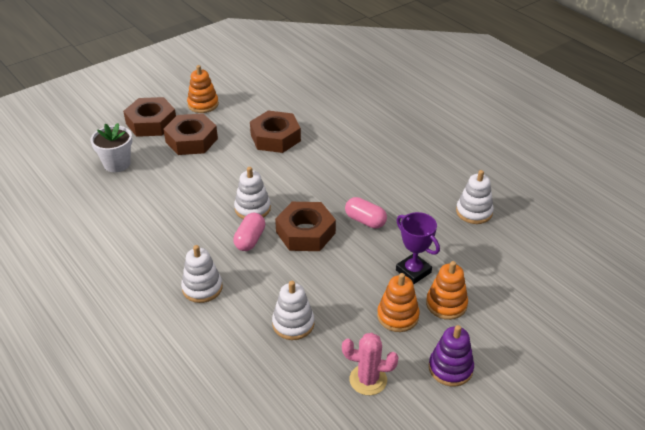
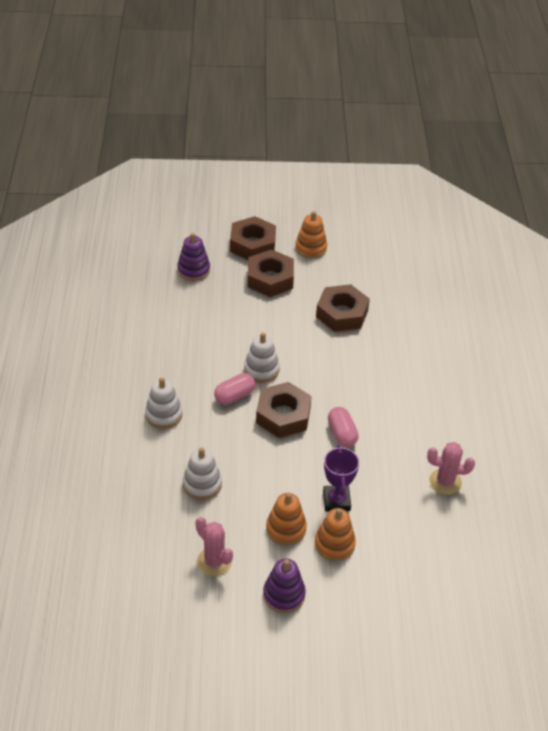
camera: 35 degrees right, 5 degrees up
white flower pot [90,123,132,172] -> purple stacking toy [177,233,210,281]
white stacking toy [456,170,494,224] -> pink cactus [427,442,475,495]

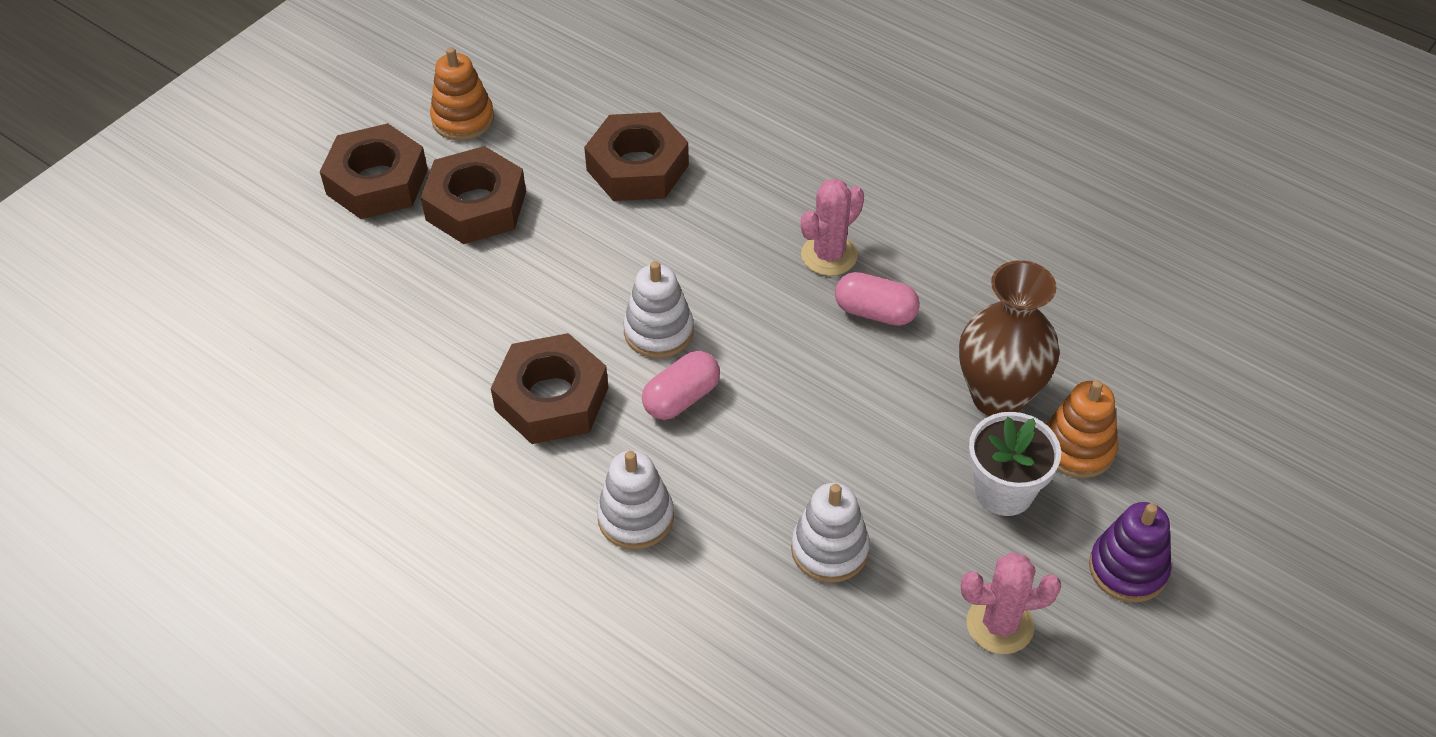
camera: 50 degrees left, 5 degrees up
purple stacking toy [177,233,210,281] -> none
pink capsule [214,373,255,405] -> pink capsule turned 45 degrees clockwise [642,351,720,420]
brown nut [256,382,312,438] -> brown nut moved to [491,333,608,444]
orange stacking toy [266,493,307,545] -> white flower pot [968,412,1061,516]
purple trophy [323,445,359,512] -> brown vase [959,260,1060,416]
pink cactus [427,442,475,495] -> pink cactus moved to [801,178,864,276]

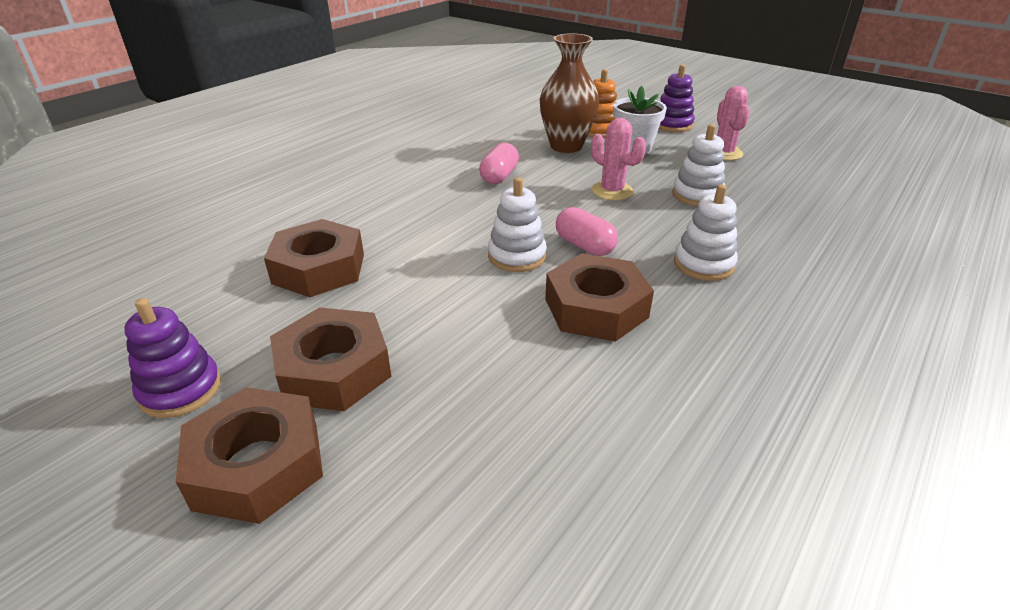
camera: 90 degrees left, 15 degrees down
orange stacking toy [430,47,494,140] -> purple stacking toy [124,298,221,418]
pink cactus [801,178,864,276] -> pink cactus moved to [591,118,646,201]

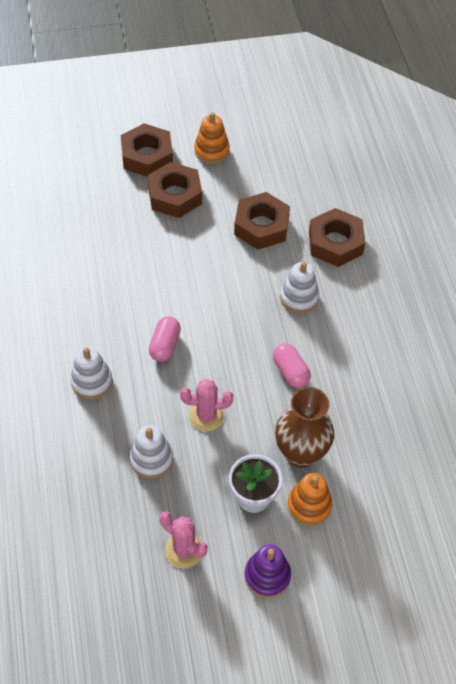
camera: 130 degrees right, 20 degrees up
purple stacking toy [124,298,221,418] -> orange stacking toy [194,112,230,164]
white stacking toy [488,177,547,272] -> white stacking toy moved to [280,262,320,313]
brown nut [545,253,654,342] -> brown nut moved to [309,208,365,267]
pink capsule [556,207,618,256] -> pink capsule turned 75 degrees counterclockwise [149,316,181,362]

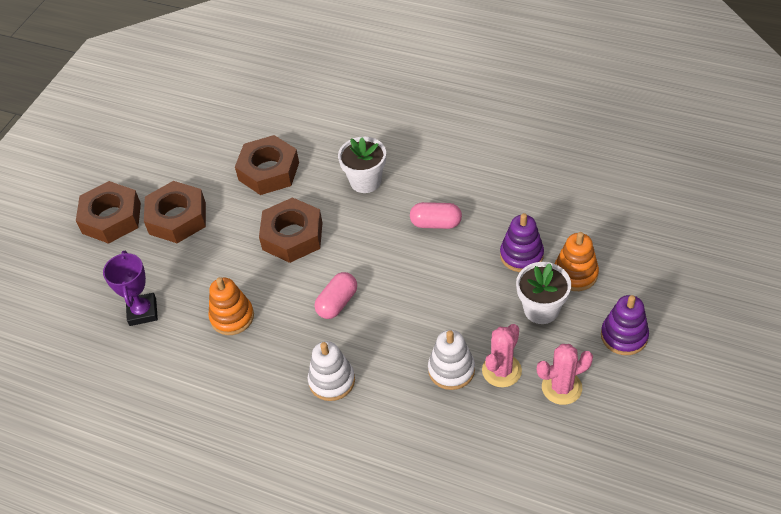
camera: 50 degrees left, 5 degrees down
pink capsule [149,316,181,362] -> pink capsule turned 75 degrees clockwise [315,272,357,319]
pink cactus [180,379,233,432] -> pink cactus moved to [482,324,522,387]
orange stacking toy [194,112,230,164] -> orange stacking toy moved to [209,277,254,335]
brown vase [275,387,334,468] -> purple stacking toy [500,213,544,272]
white stacking toy [280,262,320,313] -> white flower pot [338,137,386,193]
brown nut [309,208,365,267] -> brown nut moved to [259,197,322,263]
none -> purple trophy [103,251,158,326]

